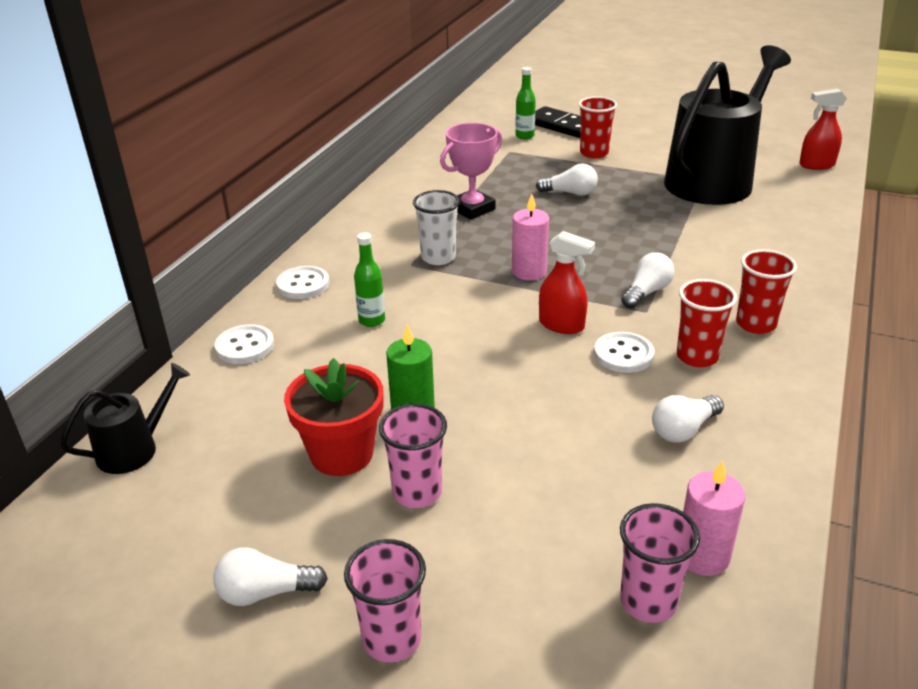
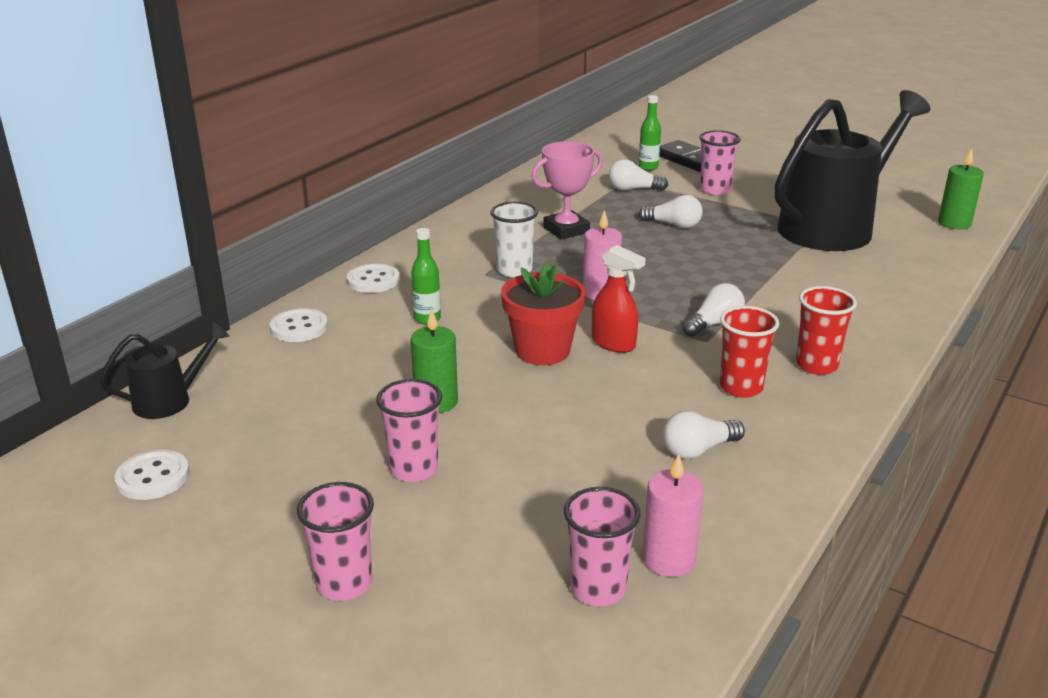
camera: 10 degrees right, 5 degrees down
white light bulb [213,547,328,606] -> white light bulb moved to [609,159,668,191]
red flower pot [284,358,384,476] -> red flower pot moved to [501,264,586,365]
red cup [579,96,617,159] -> pink cup [700,130,741,195]
white button [594,332,655,373] -> white button moved to [115,450,190,500]
red spray bottle [799,89,847,170] -> green candle [938,148,984,229]

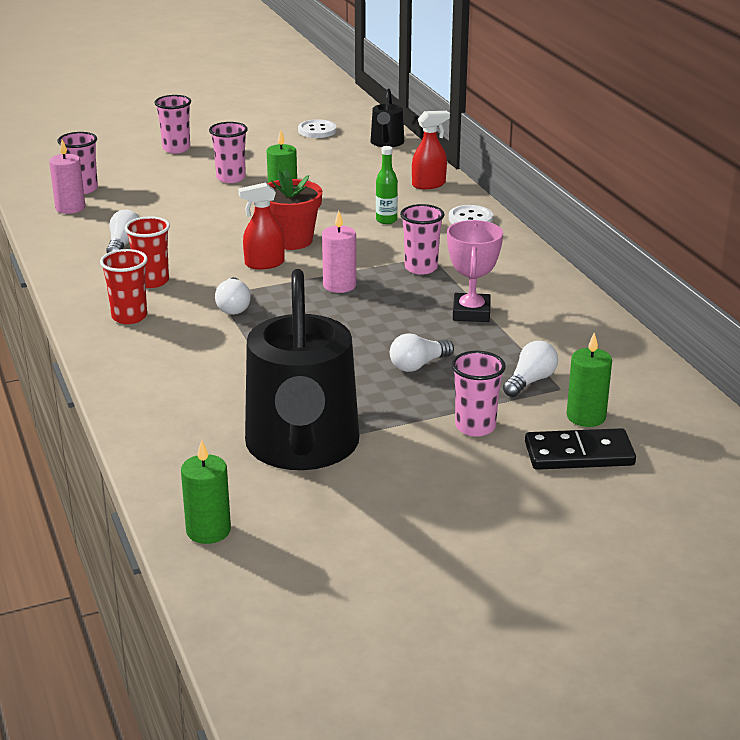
camera: 125 degrees right, 0 degrees up
white button [270,308,328,342] -> red spray bottle [412,111,450,189]
white cup [491,202,538,277] -> pink cup [400,204,445,275]
green bottle [639,95,661,171] -> green candle [567,332,612,427]

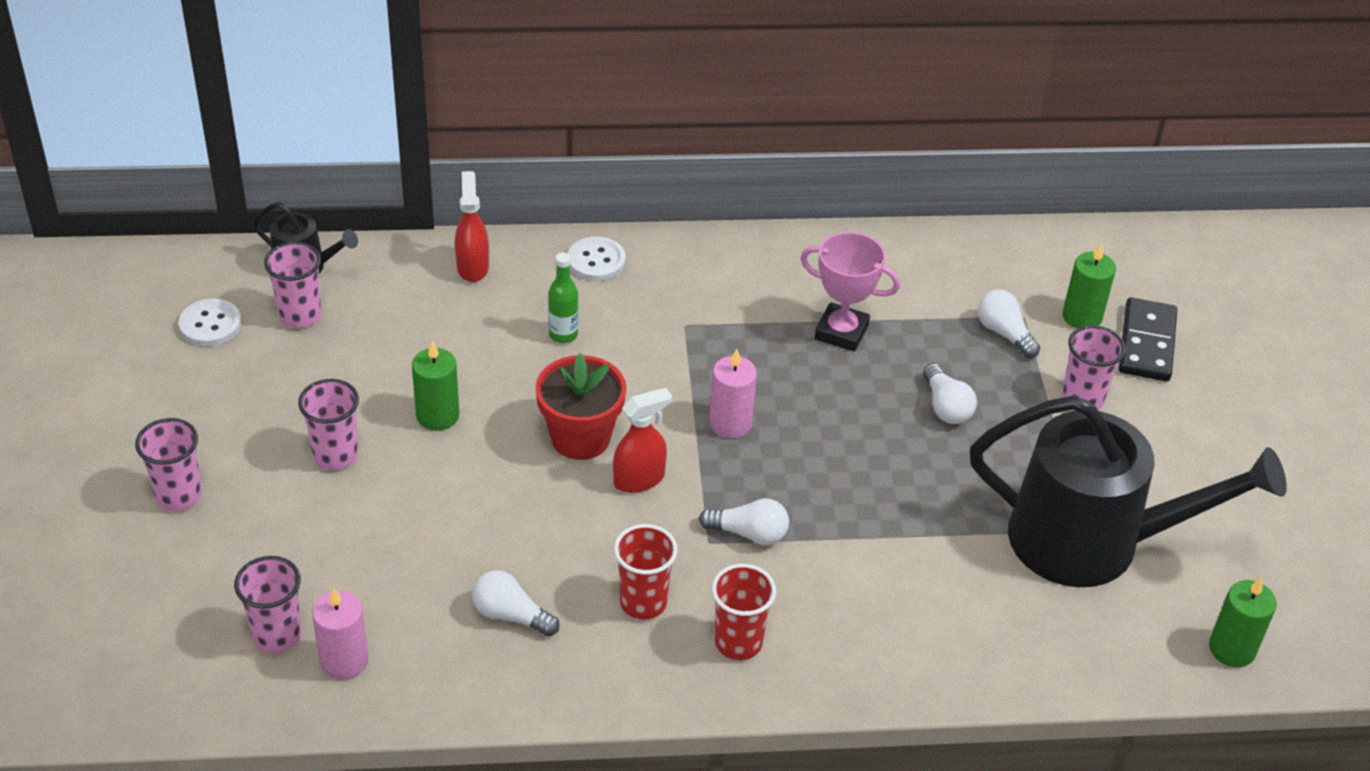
camera: 75 degrees left, 15 degrees up
red spray bottle [238,183,285,269] -> red spray bottle turned 120 degrees counterclockwise [613,388,672,493]
pink cup [400,204,445,275] -> pink cup moved to [264,242,321,328]

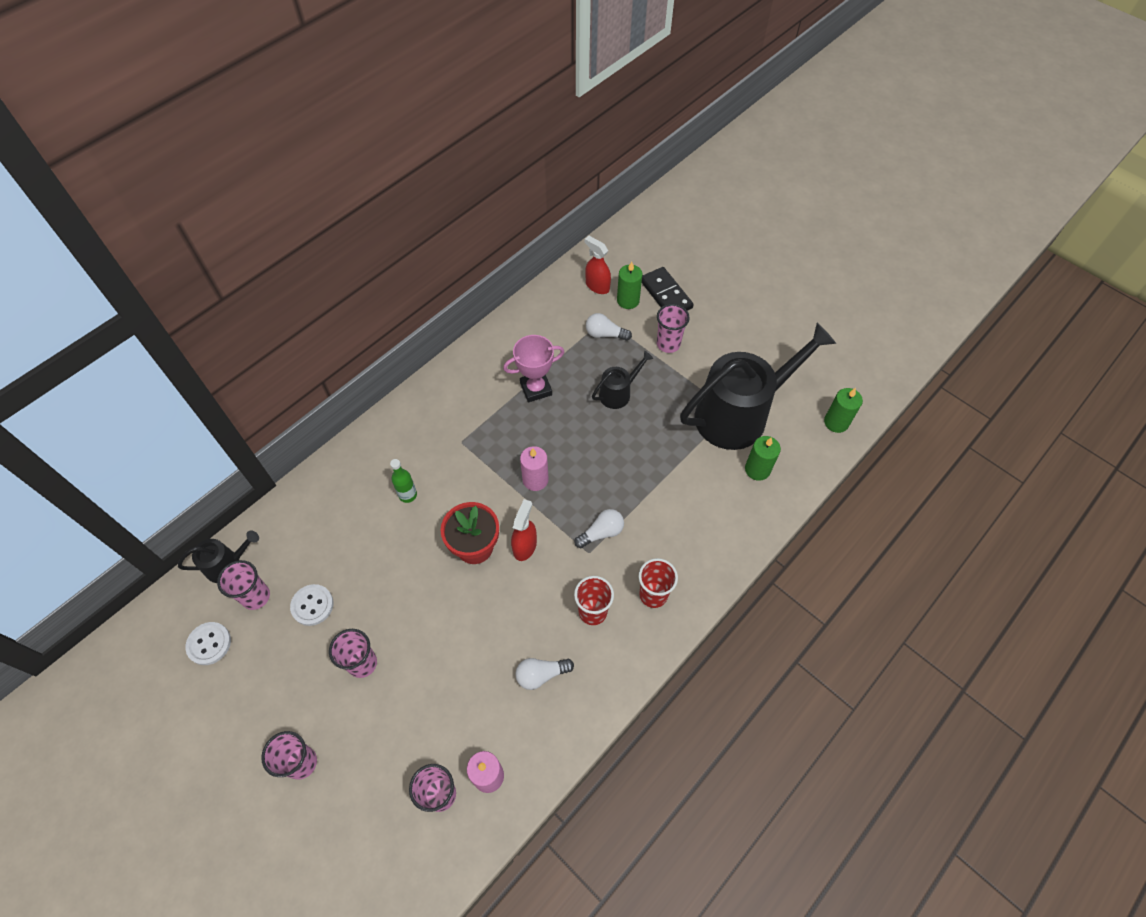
camera: 40 degrees left, 15 degrees up
green candle [412,340,459,431] -> green candle moved to [745,436,781,481]
red spray bottle [455,171,489,282] -> red spray bottle moved to [585,236,611,294]
white button [568,237,626,281] -> white button moved to [290,584,333,626]
white light bulb [923,363,977,424] -> black watering can [592,351,653,409]

